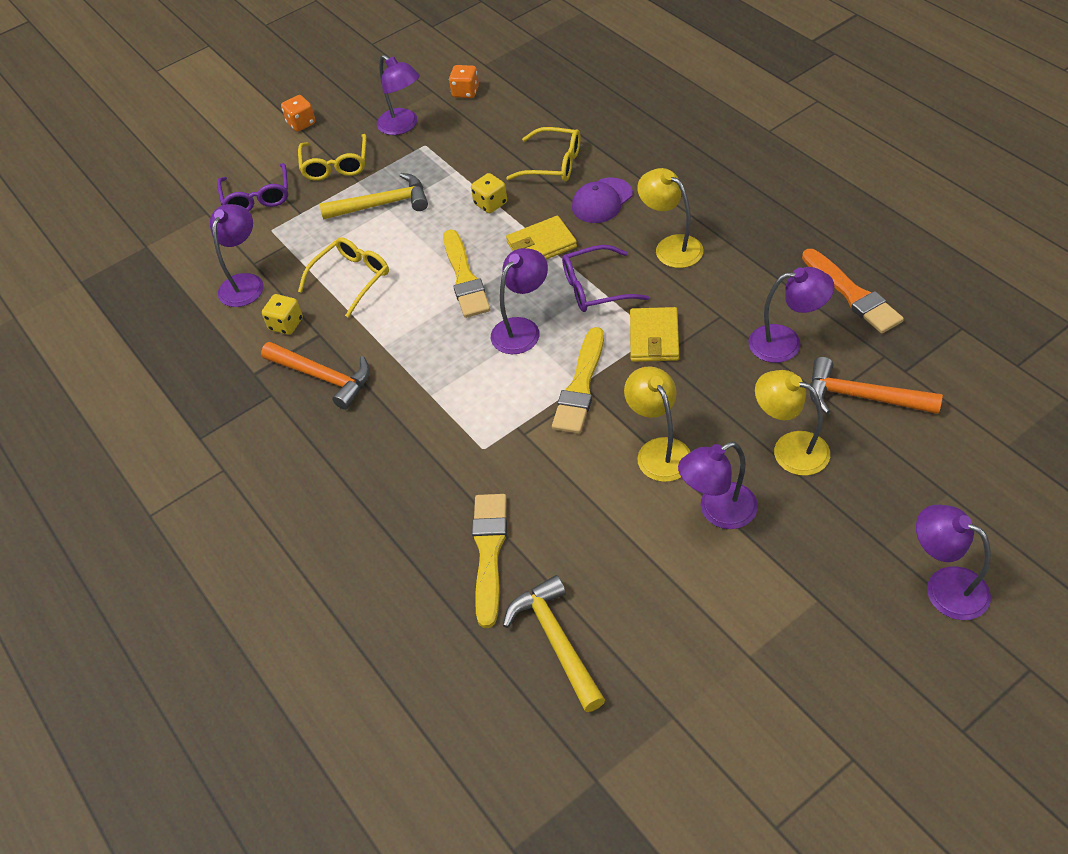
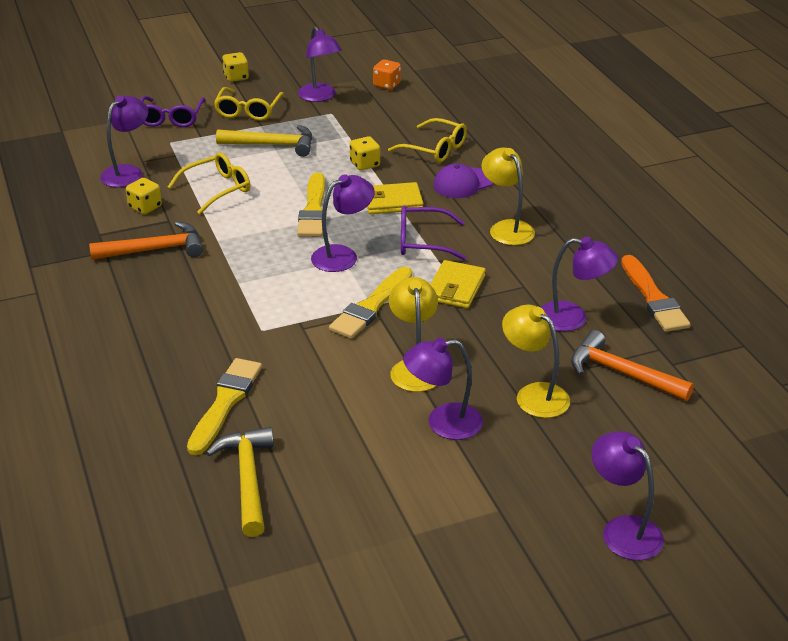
camera: 10 degrees right, 15 degrees down
orange hammer [261,342,370,410] -> orange hammer turned 60 degrees counterclockwise [89,222,203,260]
orange dice [281,95,316,132] -> yellow dice [222,52,249,82]

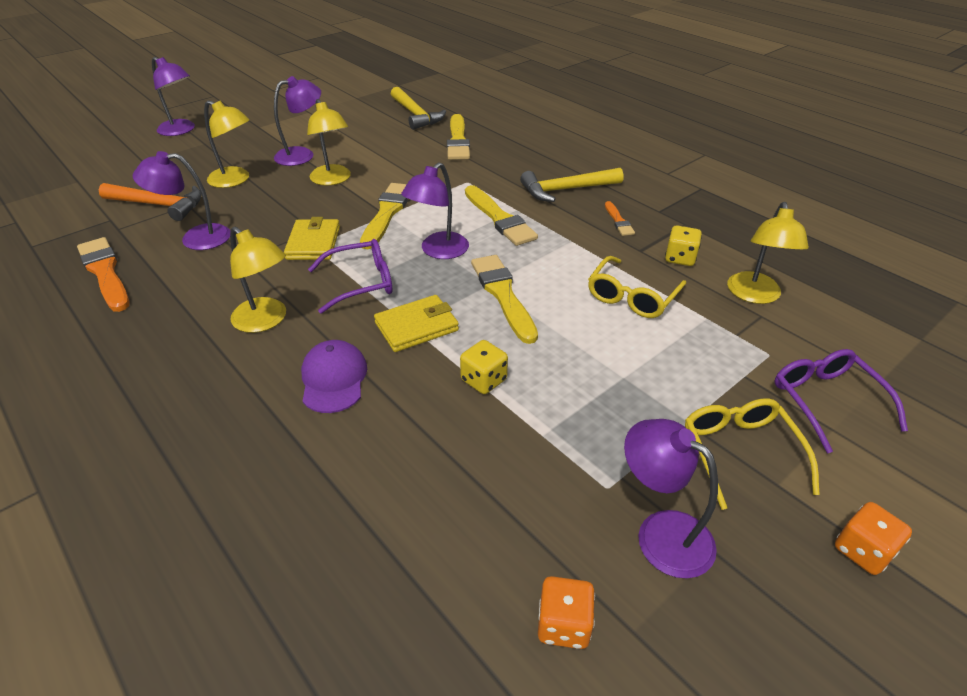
camera: 160 degrees right, 5 degrees up
orange hammer [89,222,203,260] -> orange brush [605,201,635,236]
purple lamp [100,95,148,187] -> yellow lamp [727,202,809,304]
yellow hammer [216,125,312,157] -> yellow hammer moved to [520,168,624,202]
yellow dice [222,52,249,82] -> orange dice [835,502,912,575]
yellow glasses [388,118,467,163] -> none
purple cap [433,163,493,198] -> purple cap turned 45 degrees counterclockwise [301,340,367,413]
none -> yellow brush [465,185,538,246]

